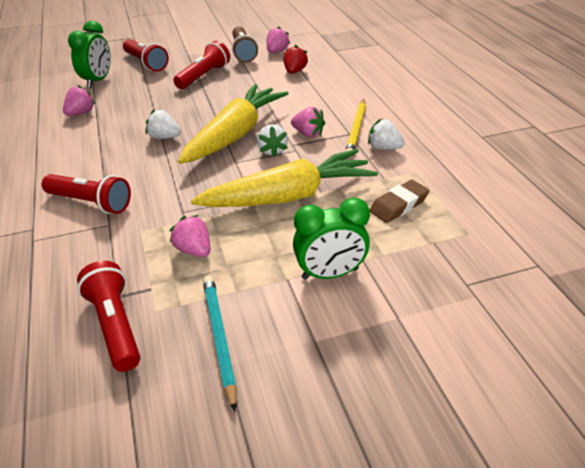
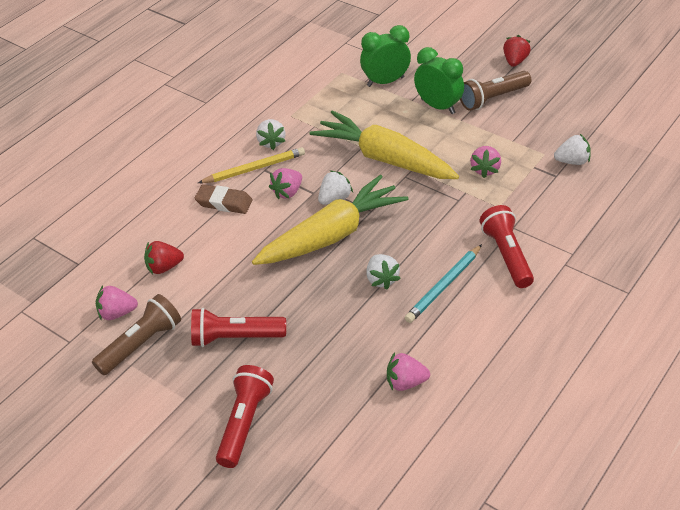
camera: 125 degrees left, 5 degrees up
green clock [68,21,111,88] -> green clock moved to [360,25,411,87]
red flashlight [77,261,140,372] -> white strawberry [554,134,591,165]
yellow carrot [178,84,289,164] -> yellow carrot turned 150 degrees clockwise [252,175,409,265]
turquoise pencil [203,276,237,412] -> turquoise pencil moved to [405,244,482,323]
pink strawberry [291,107,325,137] -> pink strawberry turned 135 degrees counterclockwise [269,168,302,199]
brown eraser [370,180,429,223] -> brown eraser moved to [195,185,253,214]
none -> brown flashlight [460,71,531,111]
none -> red strawberry [503,35,531,67]

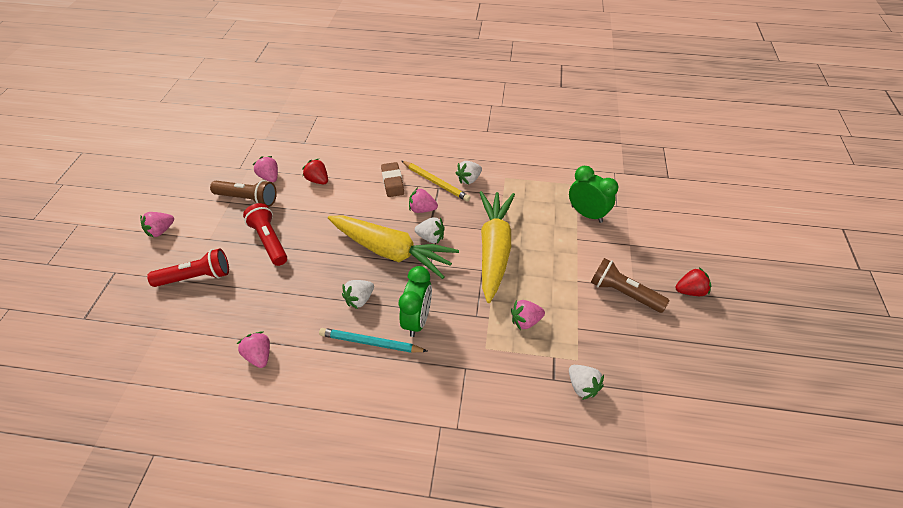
camera: 60 degrees right, 5 degrees up
green clock [414,47,464,114] -> green clock moved to [399,266,432,337]
red flashlight [480,205,534,288] -> none
none -> pink strawberry [140,212,174,238]

